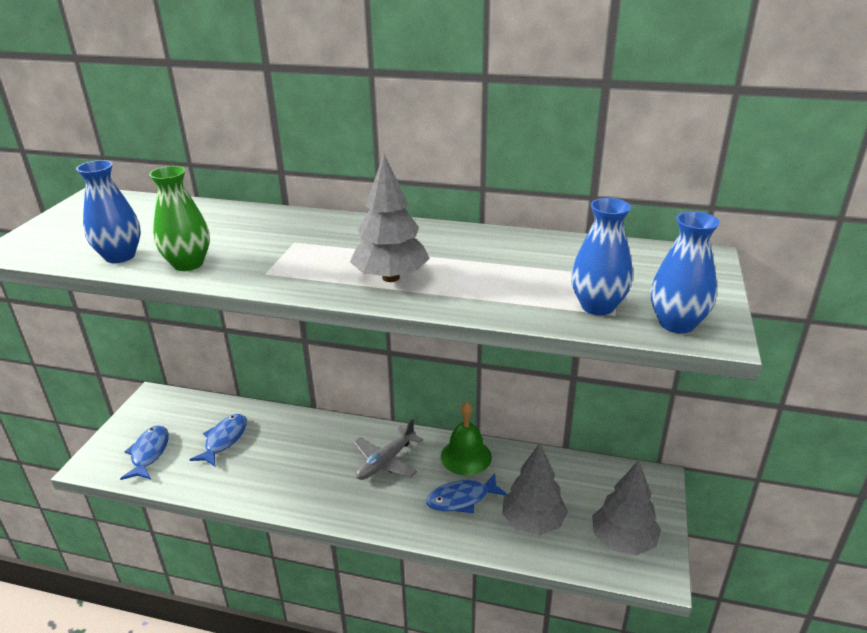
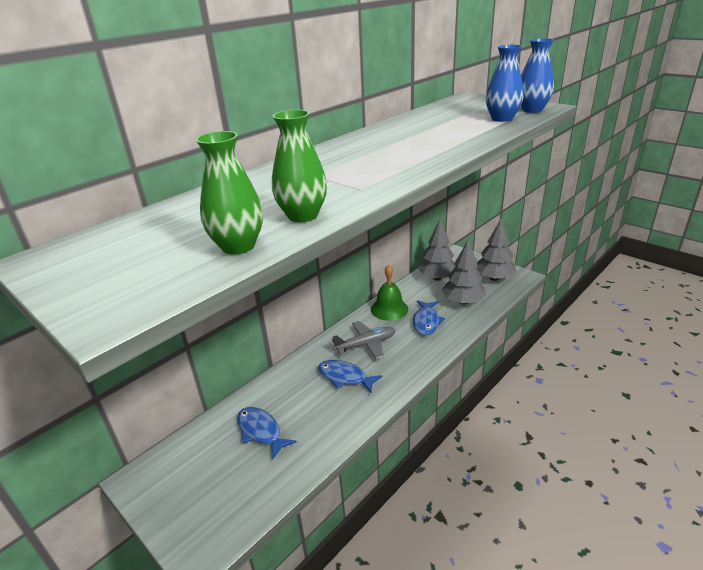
camera: 60 degrees left, 0 degrees up
blue vase [76,160,141,263] -> green vase [196,131,263,255]
blue fish [120,425,169,480] -> blue fish moved to [318,360,383,393]
grey tree [350,154,430,282] -> grey tree moved to [418,220,456,280]
grey plane [354,419,423,480] -> grey plane turned 90 degrees counterclockwise [332,321,395,360]

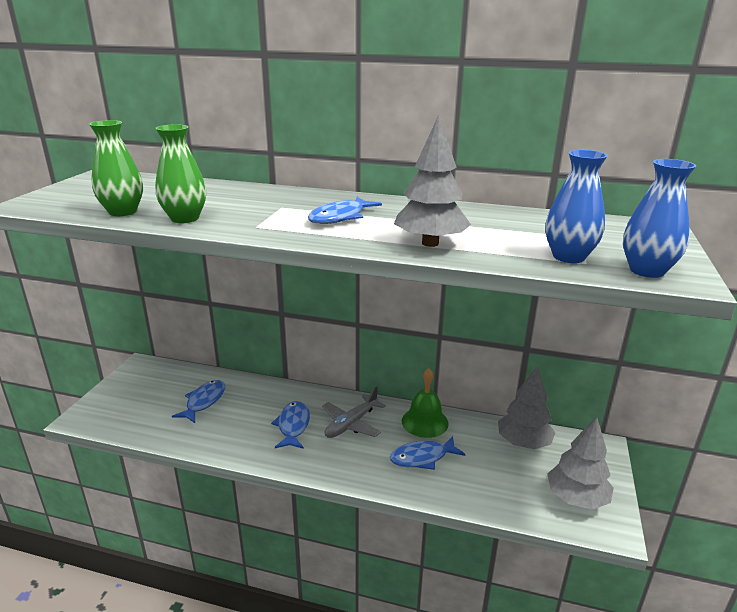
camera: 60 degrees right, 5 degrees down
grey plane [332,321,395,360] -> grey plane turned 90 degrees clockwise [322,386,386,438]
grey tree [442,240,486,305] -> grey tree moved to [394,115,471,247]
none -> blue fish [308,197,382,224]

